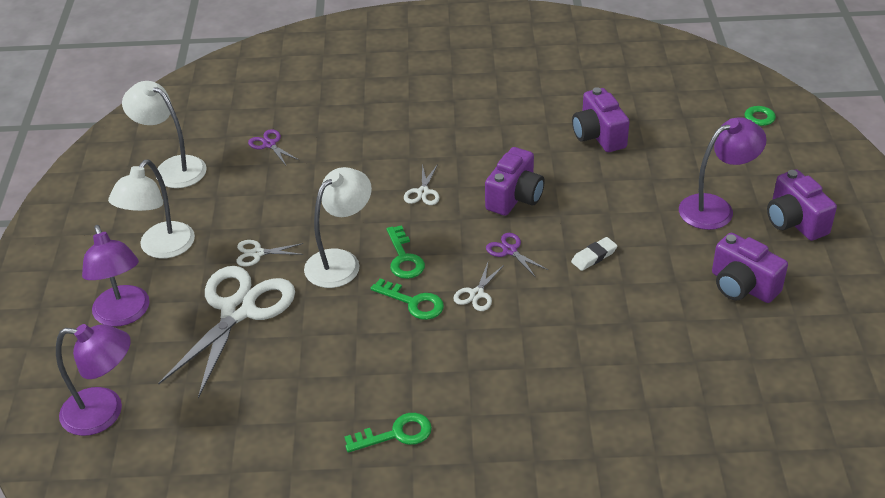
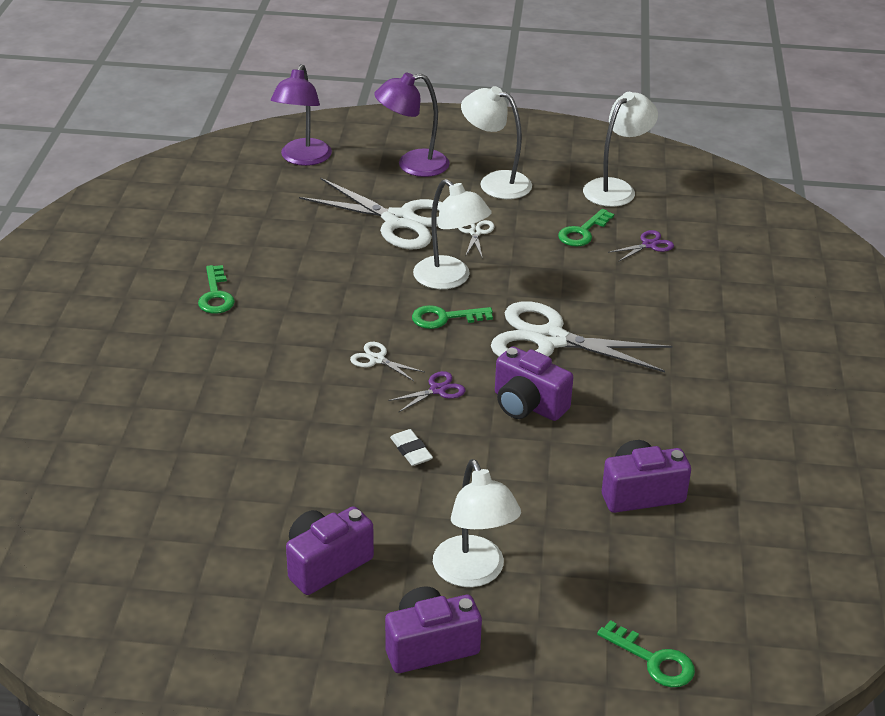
camera: 95 degrees right, 5 degrees down
green key [370,278,444,320] -> green key moved to [558,209,614,247]
white scissors [404,164,440,205] -> white scissors [491,301,672,372], size x2.39
purple lamp [679,117,766,230] -> white lamp [433,459,521,587]

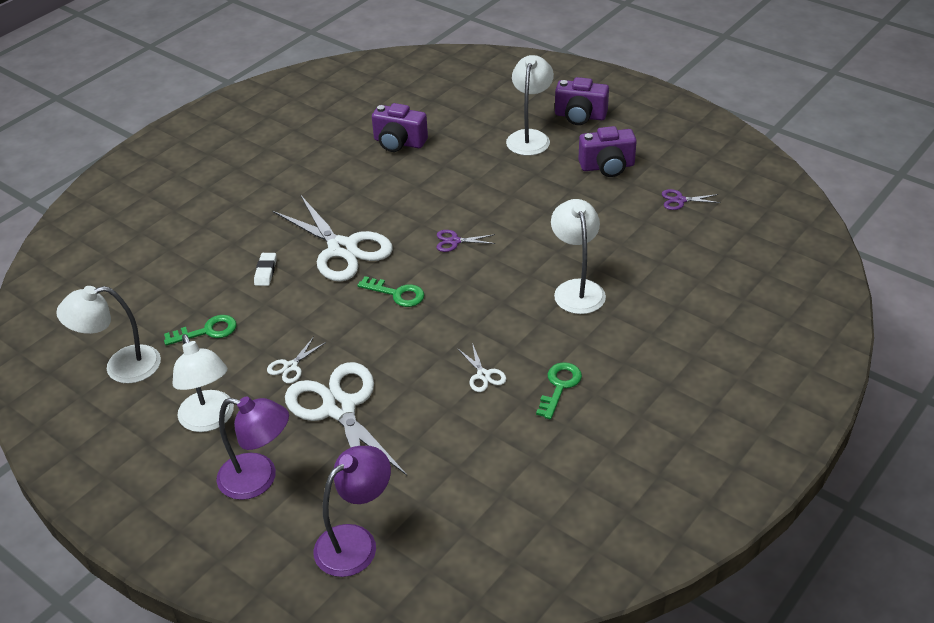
camera: 145 degrees left, 5 degrees up
white scissors [350,342,424,381] -> white scissors moved to [457,343,506,392]
white eraser [390,429,433,466] -> white eraser moved to [254,253,276,286]
white lamp [413,179,492,289] -> white lamp moved to [551,199,606,314]
purple camera [495,346,573,421] -> none
green key [597,620,695,687] -> none
purple scissors [608,230,674,262] -> purple scissors moved to [662,189,721,210]

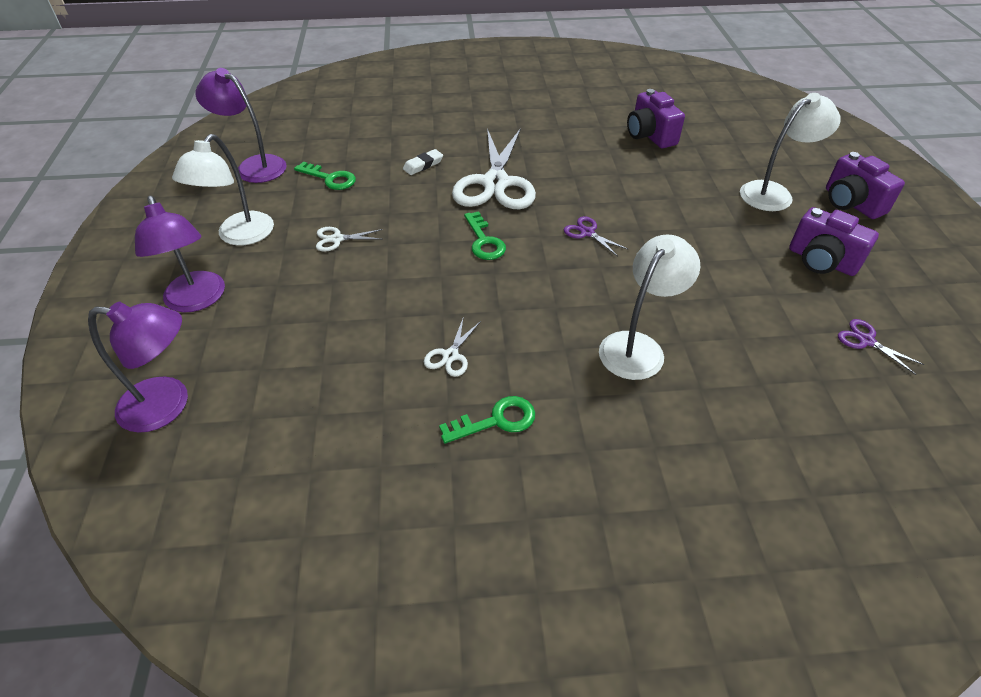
camera: 45 degrees right, 5 degrees up
white lamp [56,286,161,383] -> purple lamp [196,68,287,183]
white scissors [285,362,407,475] -> none

